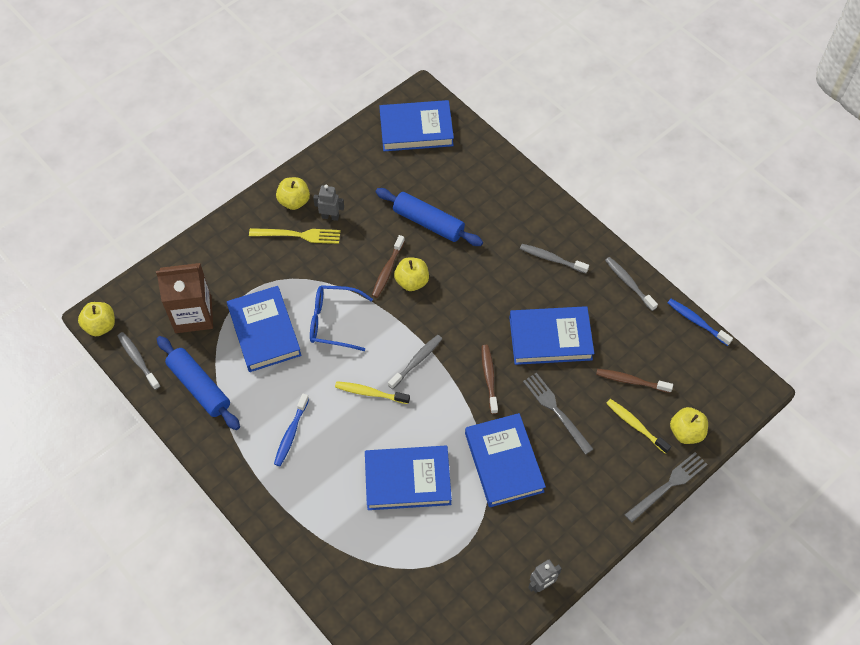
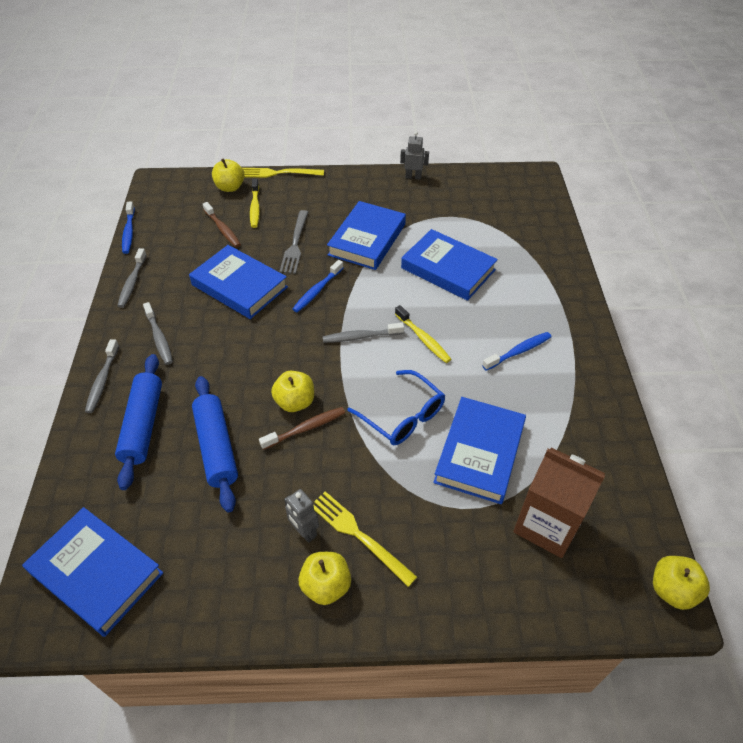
camera: 140 degrees left, 10 degrees down
grey toothbrush [118,332,160,390] -> grey toothbrush moved to [85,339,119,413]
blue rolling pin [157,336,240,430] -> blue rolling pin moved to [115,354,162,490]
brown toothbrush [482,345,498,414] -> blue toothbrush [292,260,344,313]
grey fork [625,452,708,523] -> yellow fork [242,168,324,178]

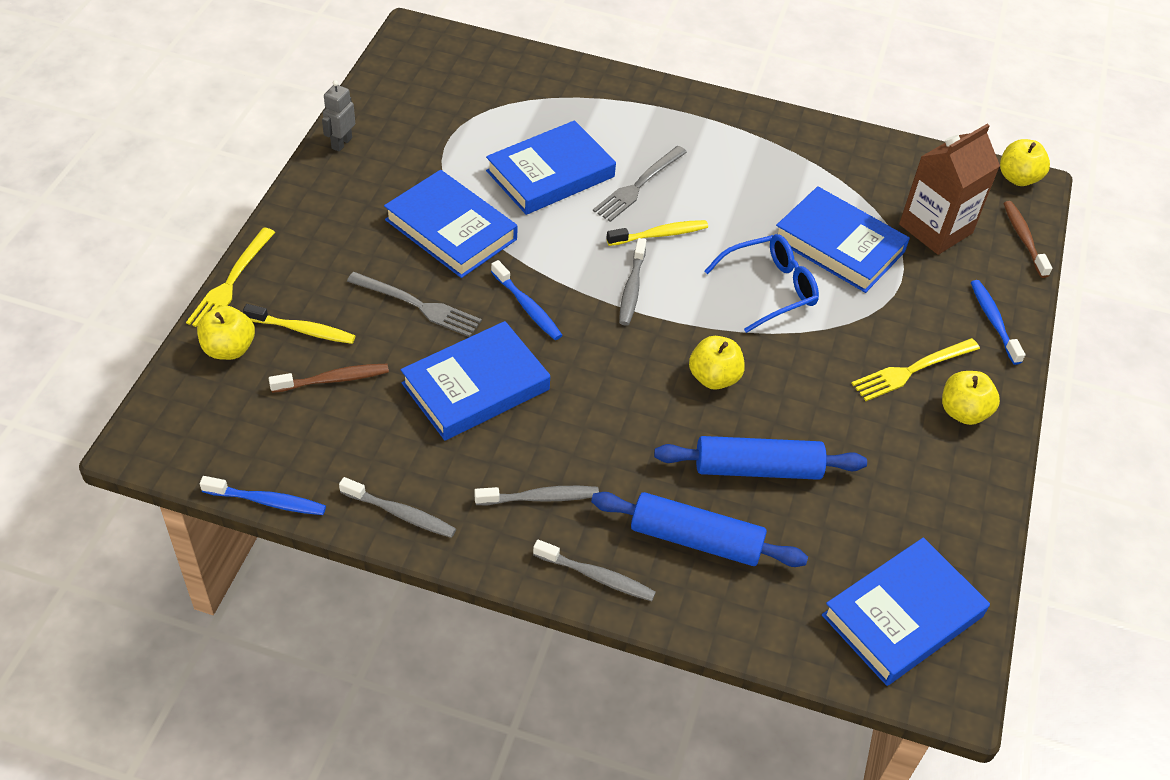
camera: 75 degrees left, 0 degrees up
brown toothbrush [259,407,345,450] -> brown toothbrush moved to [1003,201,1052,278]
grey robot [284,489,319,543] -> none
blue toothbrush [482,332,552,371] -> blue toothbrush moved to [971,280,1025,365]
none -> grey fork [593,146,687,222]

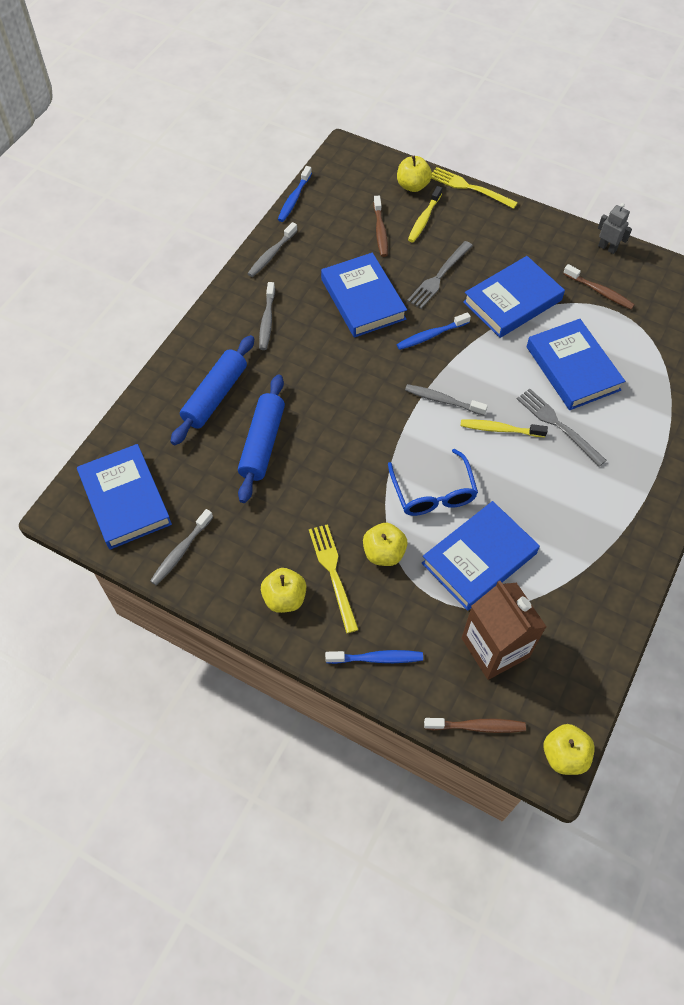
camera: 105 degrees right, 10 degrees up
grey toothbrush [533,540,656,601] -> grey toothbrush moved to [150,509,213,585]
yellow toothbrush [606,220,708,246] -> yellow toothbrush turned 105 degrees clockwise [460,419,548,437]
yellow apple [689,336,745,390] -> yellow apple moved to [363,523,407,566]
none -> brown toothbrush [563,264,635,309]

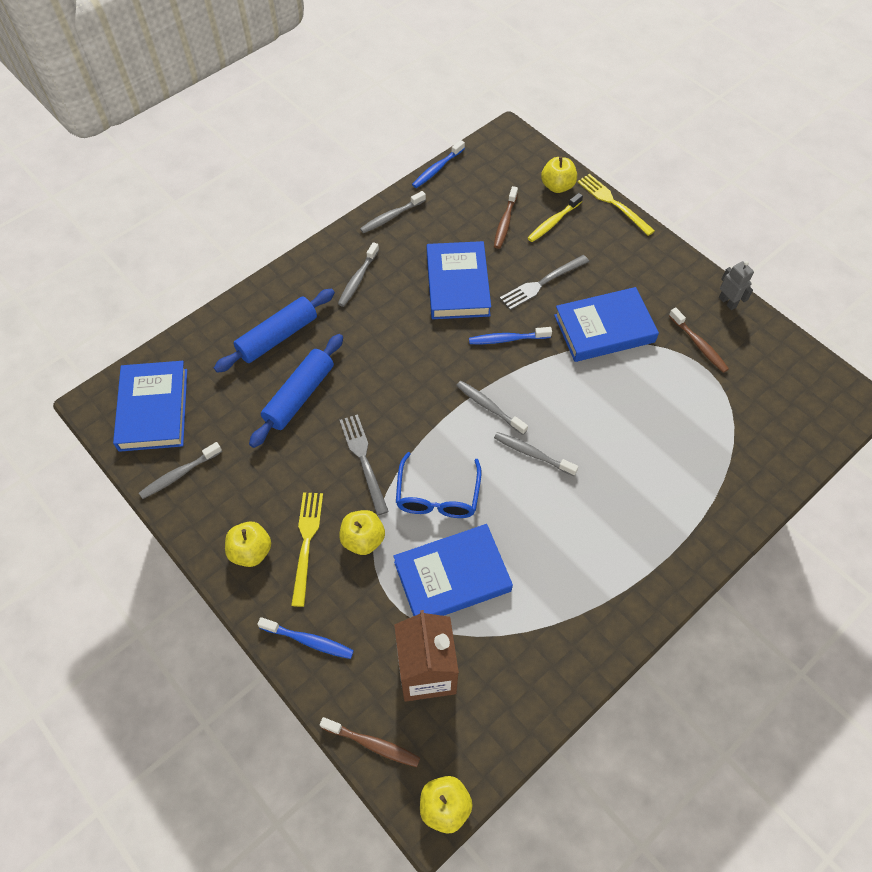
camera: 20 degrees right, 0 degrees up
yellow toothbrush [460,419,548,437] -> grey toothbrush [494,432,578,476]
grey fork [517,389,607,466] -> grey fork moved to [339,414,389,516]
blue book [526,319,625,410] -> none

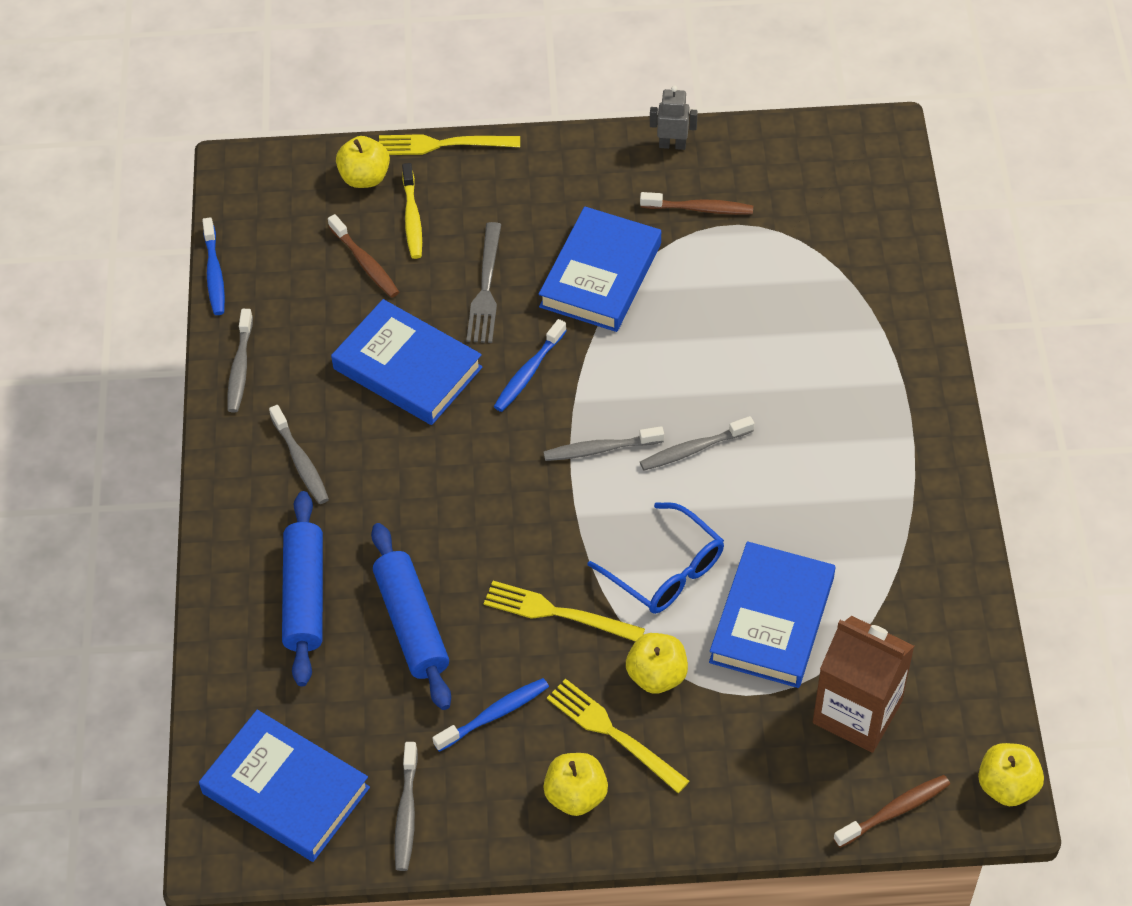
camera: 50 degrees left, 5 degrees down
blue toothbrush [257,617,354,659] -> blue toothbrush moved to [433,678,549,752]
grey fork [339,414,389,516] -> yellow fork [484,581,645,642]

